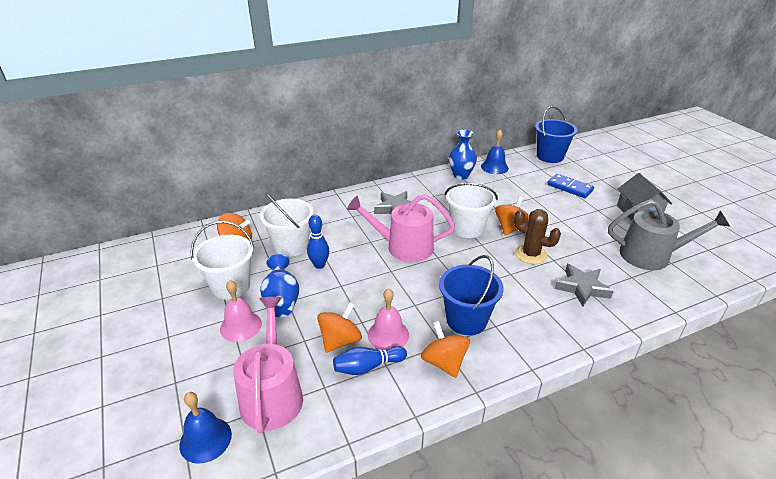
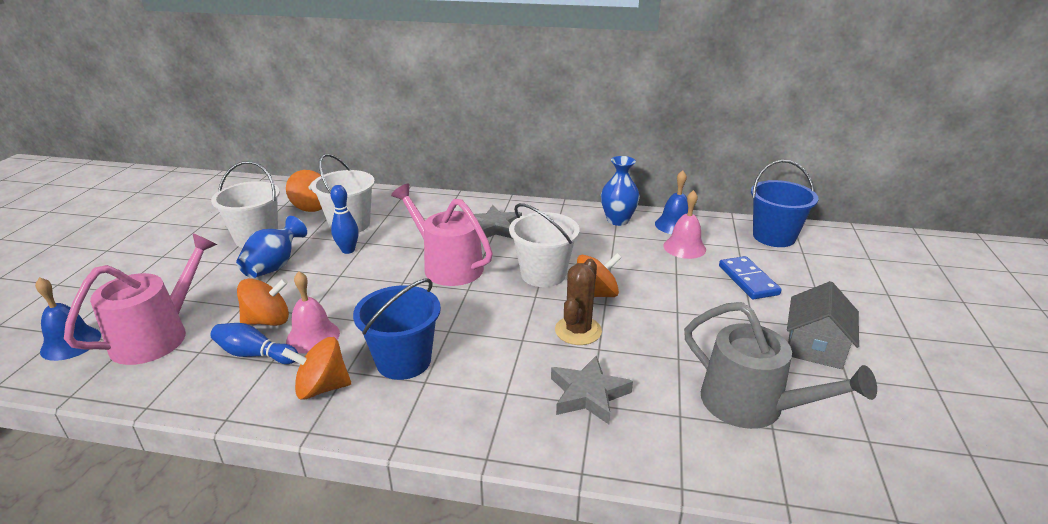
camera: 35 degrees right, 5 degrees down
pink bell [220,280,262,342] -> pink bell moved to [663,190,706,259]
orange spinning top [421,321,470,378] -> orange spinning top turned 105 degrees counterclockwise [282,337,351,400]
brown cactus [514,209,561,264] -> brown cactus turned 45 degrees clockwise [555,259,602,345]

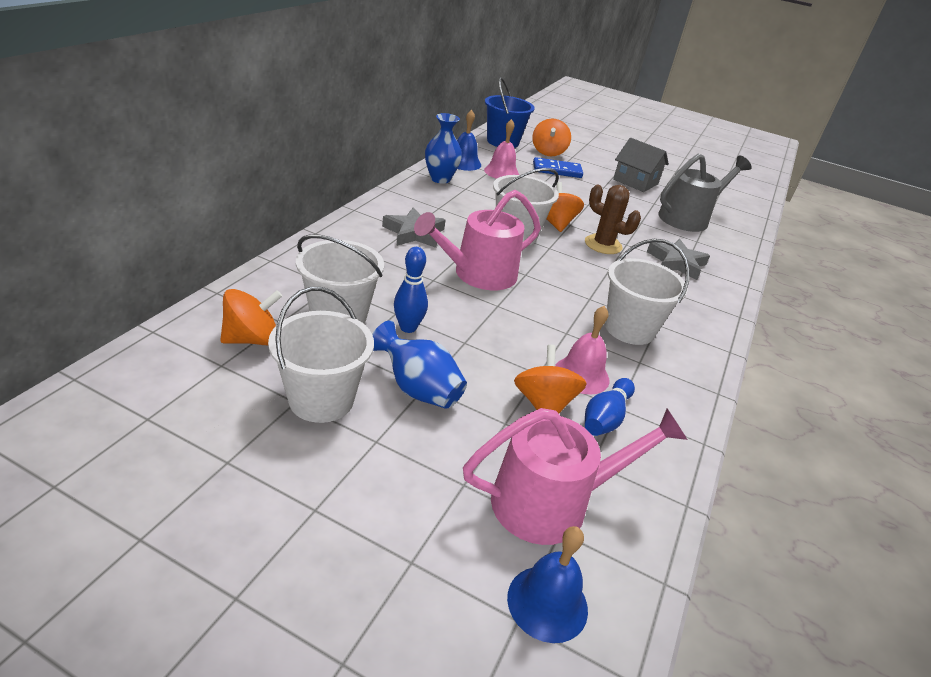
camera: 80 degrees left, 5 degrees up
pink watering can [64,233,217,365] -> pink watering can turned 120 degrees clockwise [463,408,688,545]
orange spinning top [282,337,351,400] -> orange spinning top moved to [532,119,571,156]
blue bucket [353,279,441,380] -> white bucket [605,239,690,345]

